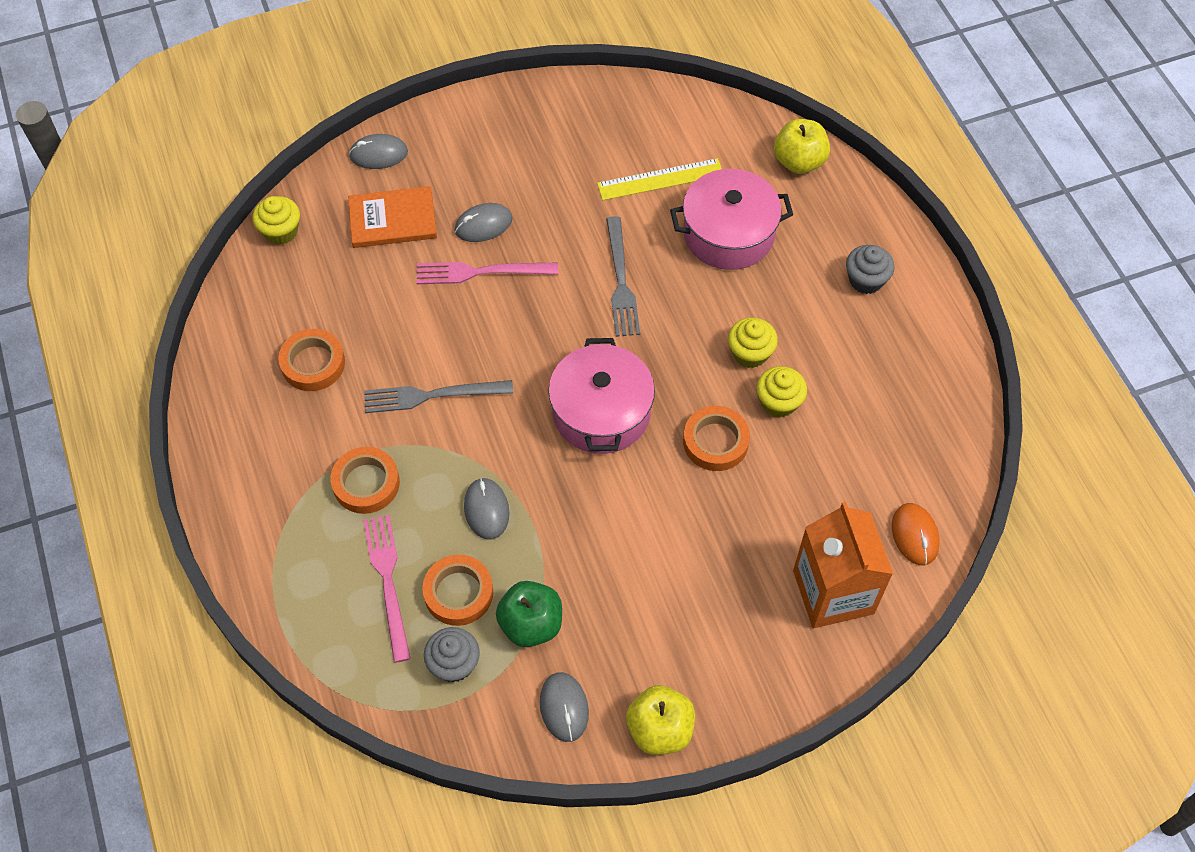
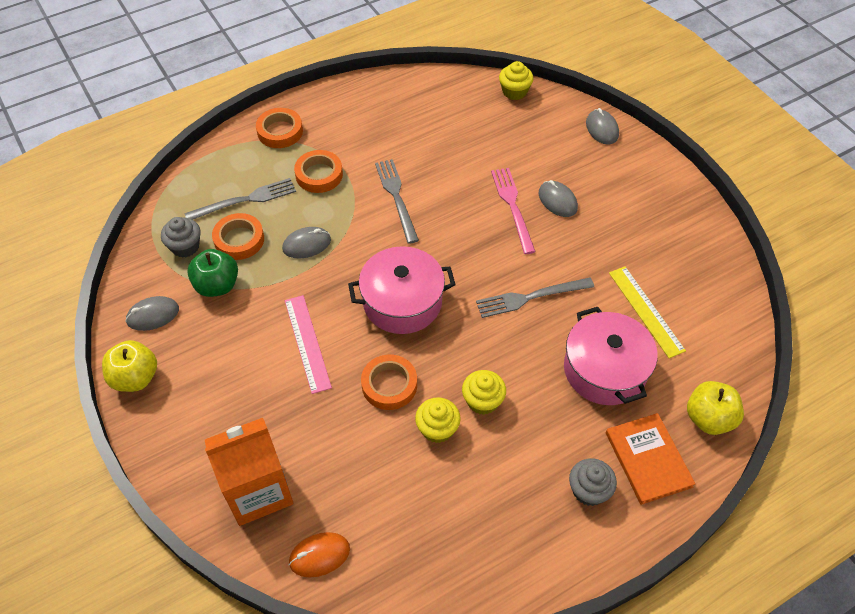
camera: 80 degrees right, 5 degrees down
orange tape [278,329,345,391] -> orange tape moved to [256,108,303,148]
orange book [348,186,437,248] -> orange book moved to [606,413,696,505]
pink fork [363,514,411,663] -> grey fork [184,178,296,220]
none -> pink ruler [285,295,332,394]

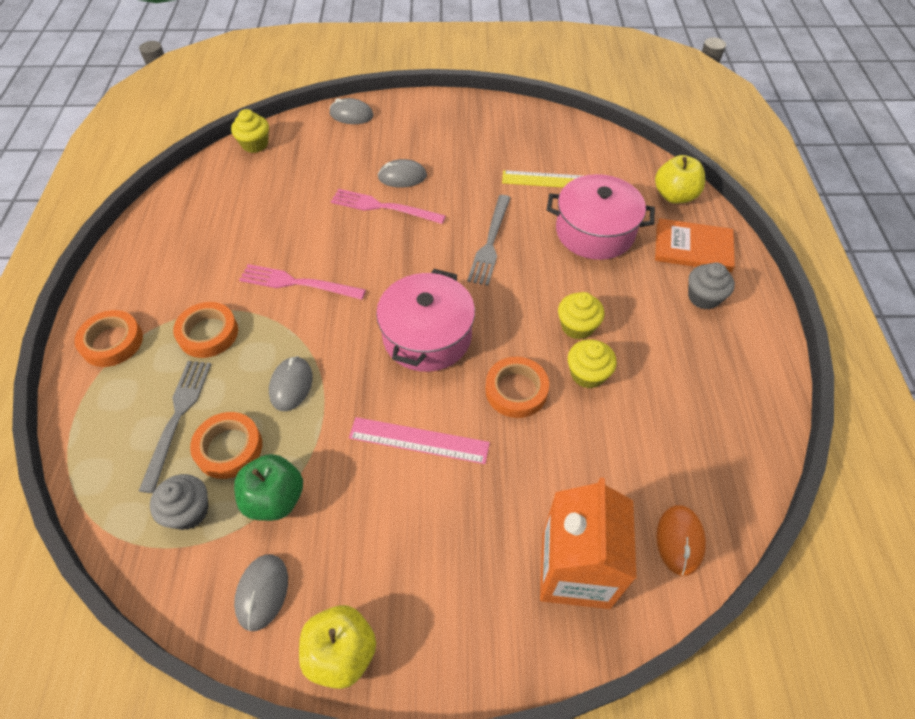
camera: 60 degrees left, 0 degrees up
grey fork [375,159,419,244] -> pink fork [239,264,366,300]

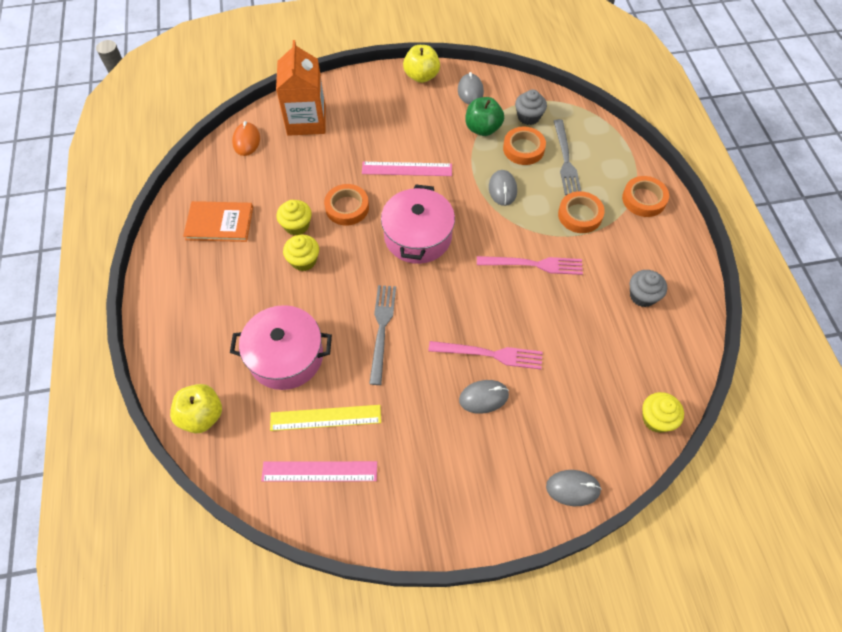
camera: 170 degrees right, 5 degrees up
orange book [655,218,735,272] -> orange book moved to [183,201,253,242]
grey cupcake [688,263,735,310] -> grey cupcake moved to [630,270,667,307]
none -> pink ruler [261,461,377,482]

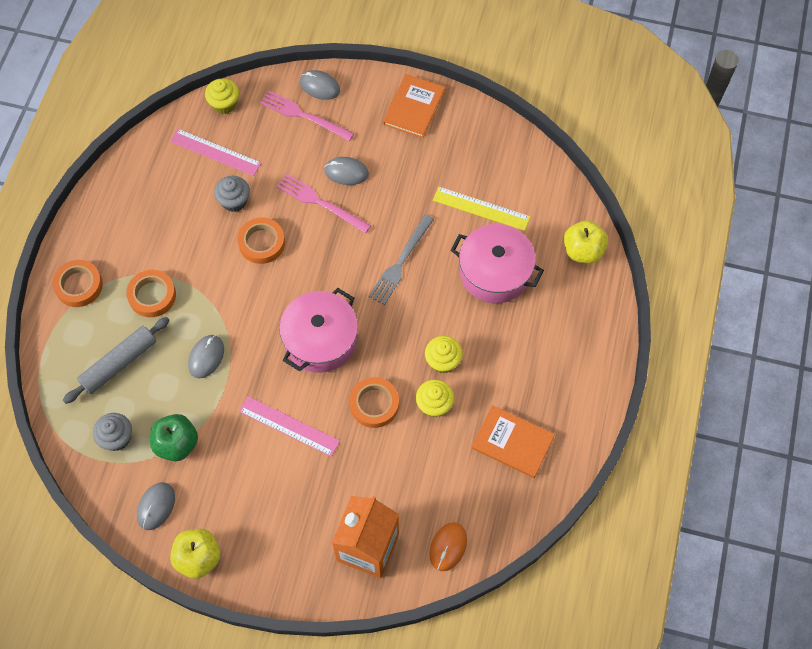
camera: 155 degrees left, 5 degrees up
pink ruler [261,461,377,482] -> pink ruler moved to [170,129,261,176]
pink fork [477,256,583,275] -> pink fork moved to [260,91,354,141]
orange tape [503,127,546,165] -> orange tape moved to [237,217,285,264]
grey fork [554,119,581,195] -> grey rolling pin [63,317,170,404]
grey cupcake [630,270,667,307] -> grey cupcake moved to [214,176,250,212]
none -> orange book [383,74,445,138]

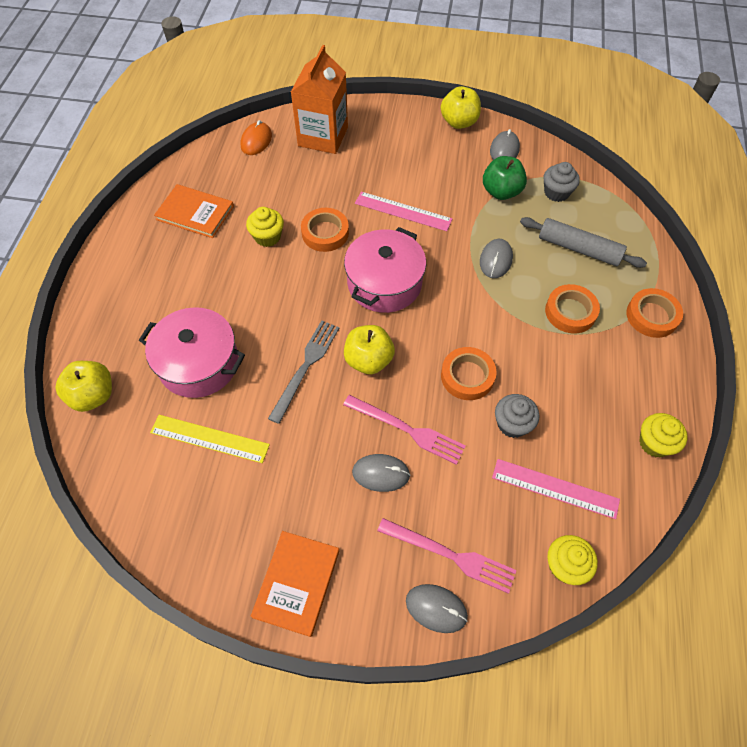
camera: 175 degrees right, 5 degrees down
grey rolling pin [63,317,170,404] -> grey rolling pin turned 75 degrees clockwise [520,217,647,268]
yellow cupcake [425,336,463,374] -> yellow cupcake moved to [639,413,688,458]
none -> yellow apple [344,325,395,374]

